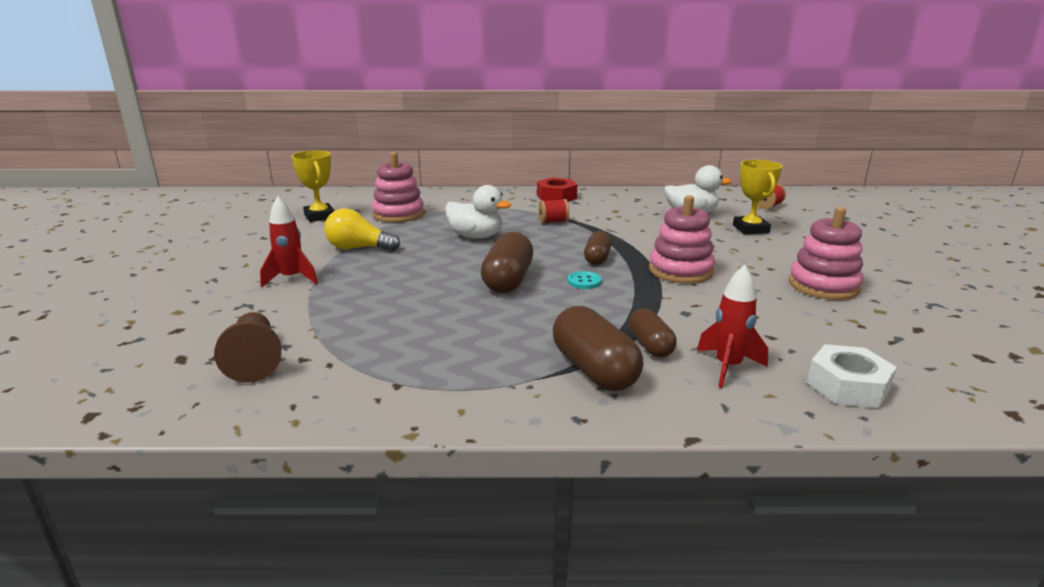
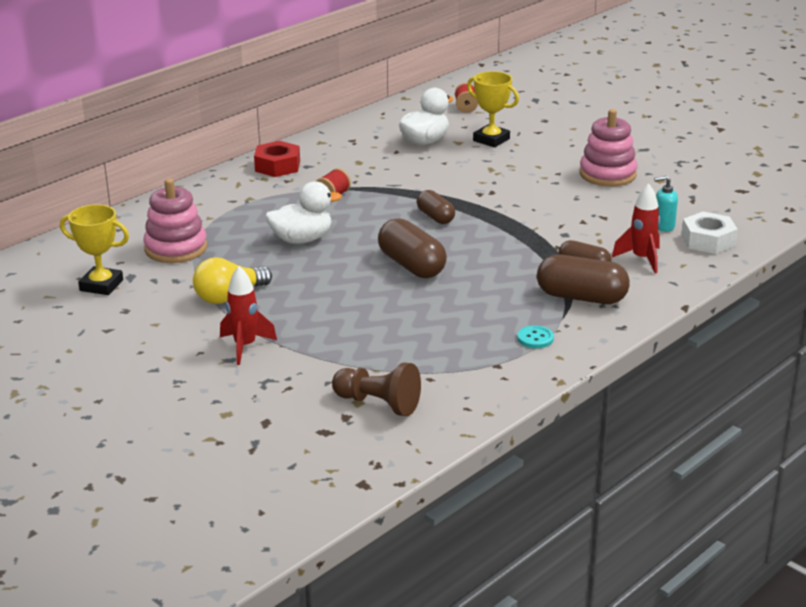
camera: 45 degrees left, 5 degrees up
turquoise button [568,271,602,289] -> turquoise button moved to [517,325,554,348]
pink stacking toy [649,195,715,284] -> none
none -> turquoise soap dispenser [654,176,678,232]

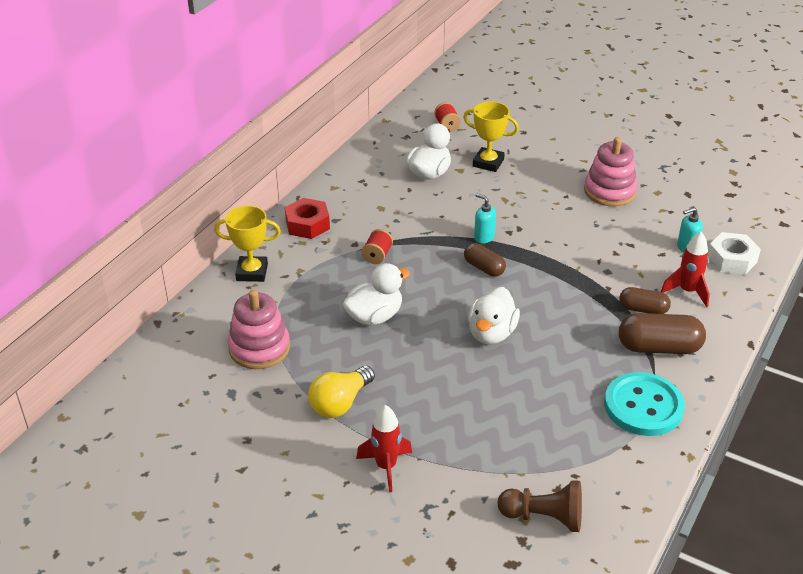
camera: 15 degrees left, 10 degrees up
yellow trophy [60,204,129,295] -> yellow trophy moved to [214,205,281,282]
brown capsule [378,218,447,278] -> white duck [468,287,520,344]
turquoise button [517,325,554,348] -> turquoise button [604,372,685,436], size x2.33
none -> turquoise soap dispenser [474,194,496,244]

